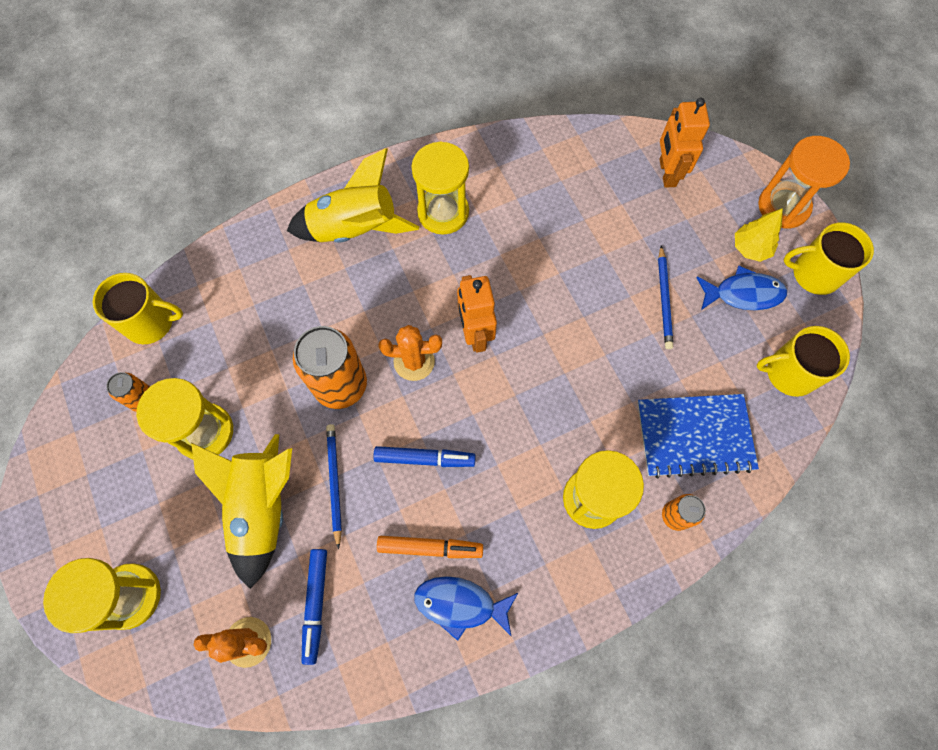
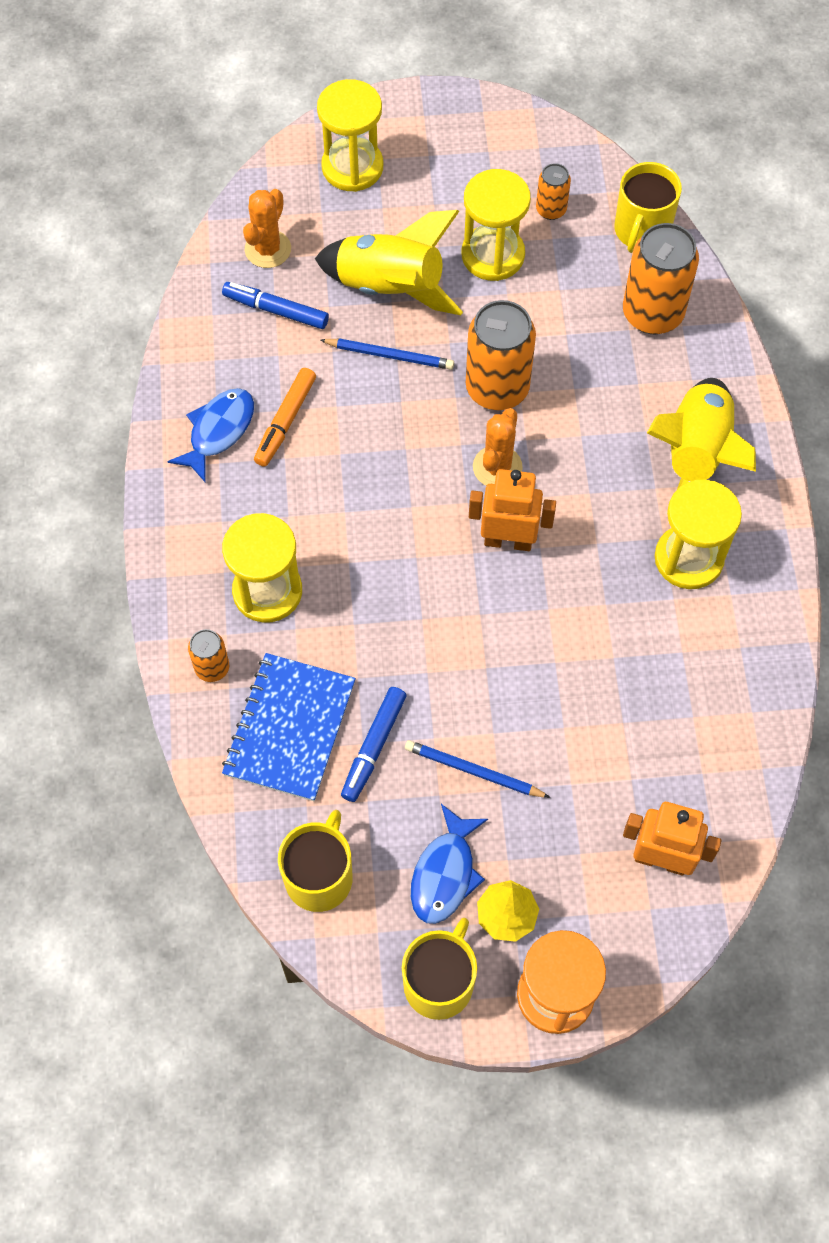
camera: 110 degrees right, 5 degrees down
blue marker [373,446,476,467] -> blue marker moved to [341,687,407,802]
none -> orange can [623,223,699,334]

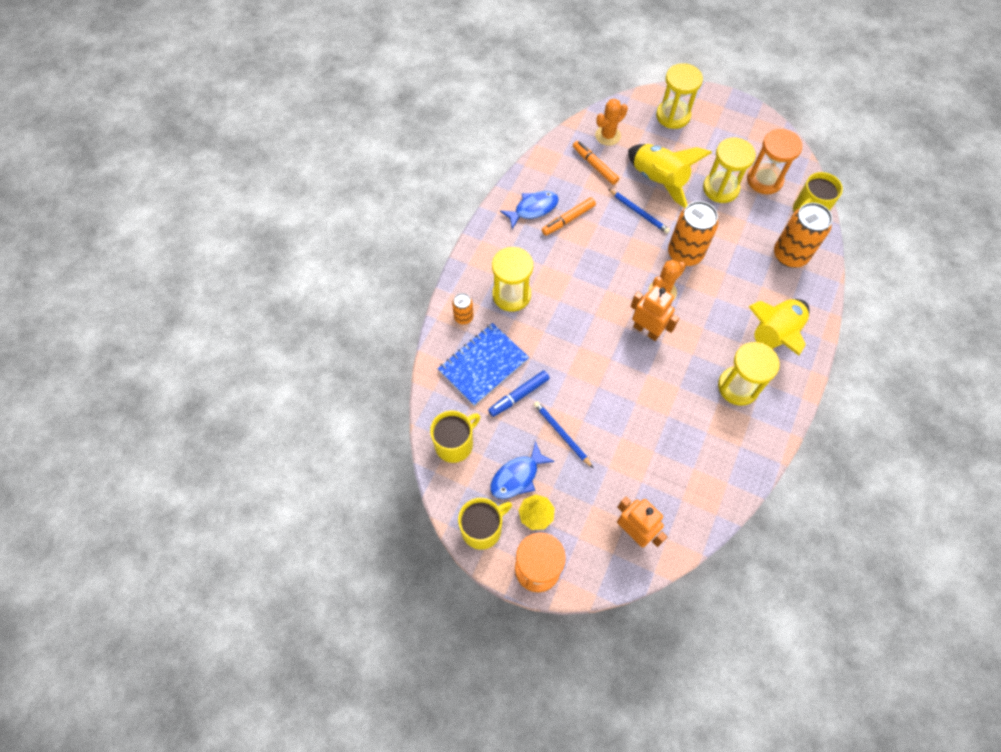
camera: 30 degrees right, 0 degrees up
blue marker [222,282,329,329] -> orange marker [573,141,619,185]
orange can [536,163,571,220] -> orange hourglass [747,129,802,194]

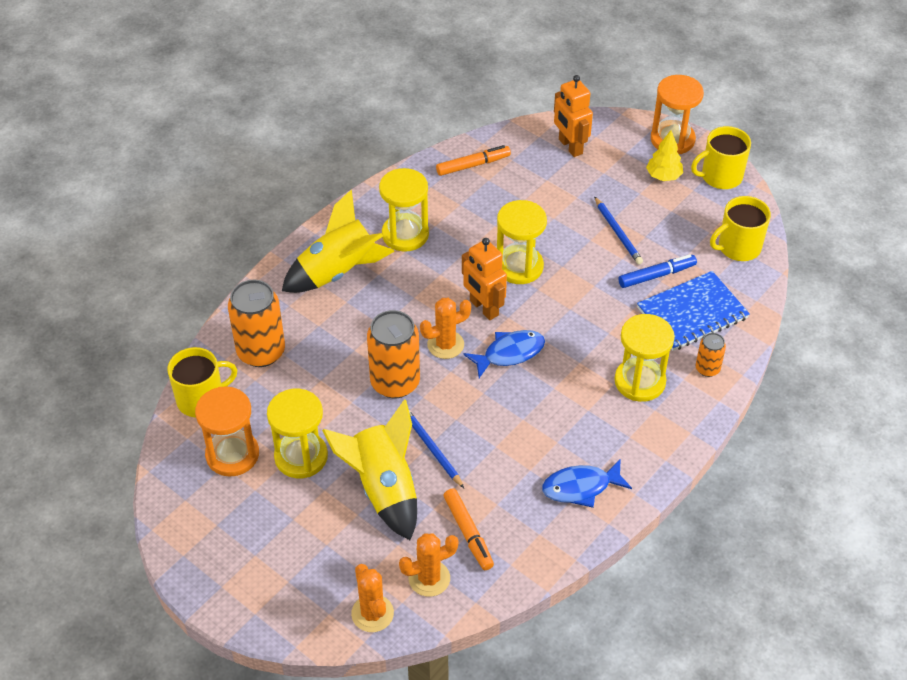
camera: 165 degrees left, 15 degrees down
blue fish [490,441,555,499] -> blue fish moved to [464,330,545,378]
orange marker [542,197,596,236] -> orange marker moved to [436,145,511,176]
yellow hourglass [656,63,703,129] -> yellow hourglass moved to [497,200,547,284]
none -> orange cactus [351,564,394,632]

